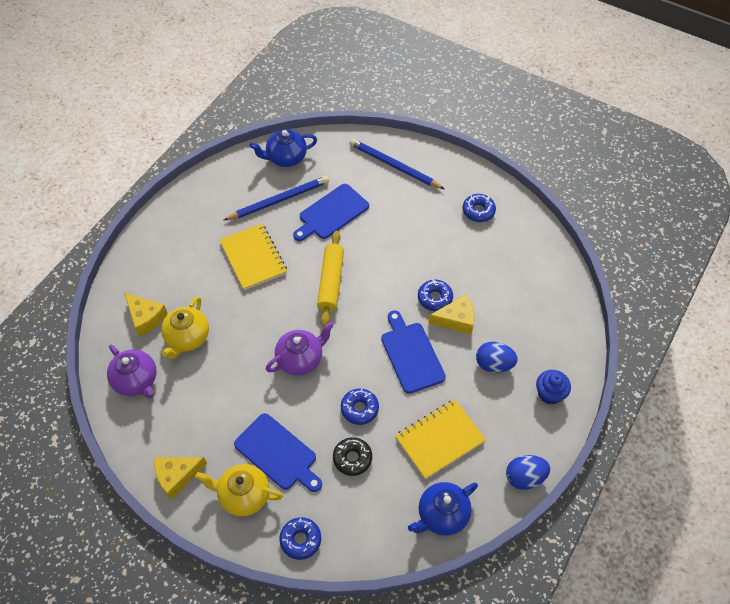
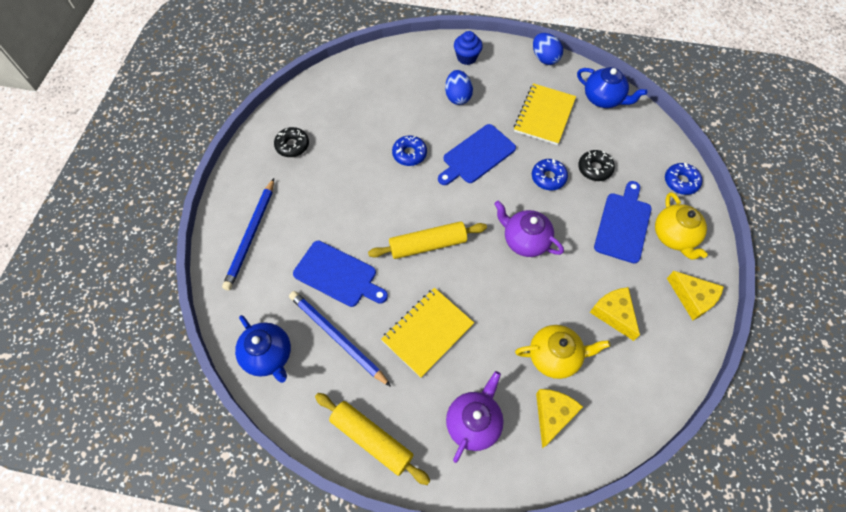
camera: 110 degrees left, 5 degrees up
purple teapot [107,344,157,398] -> purple teapot moved to [446,371,504,463]
yellow notebook [395,399,486,479] -> yellow notebook turned 75 degrees clockwise [514,83,576,145]
yellow cheese [428,295,474,335] -> yellow cheese moved to [590,287,640,341]
blue donut [463,194,496,222] -> black donut [274,127,309,157]
none -> yellow rolling pin [315,393,430,485]

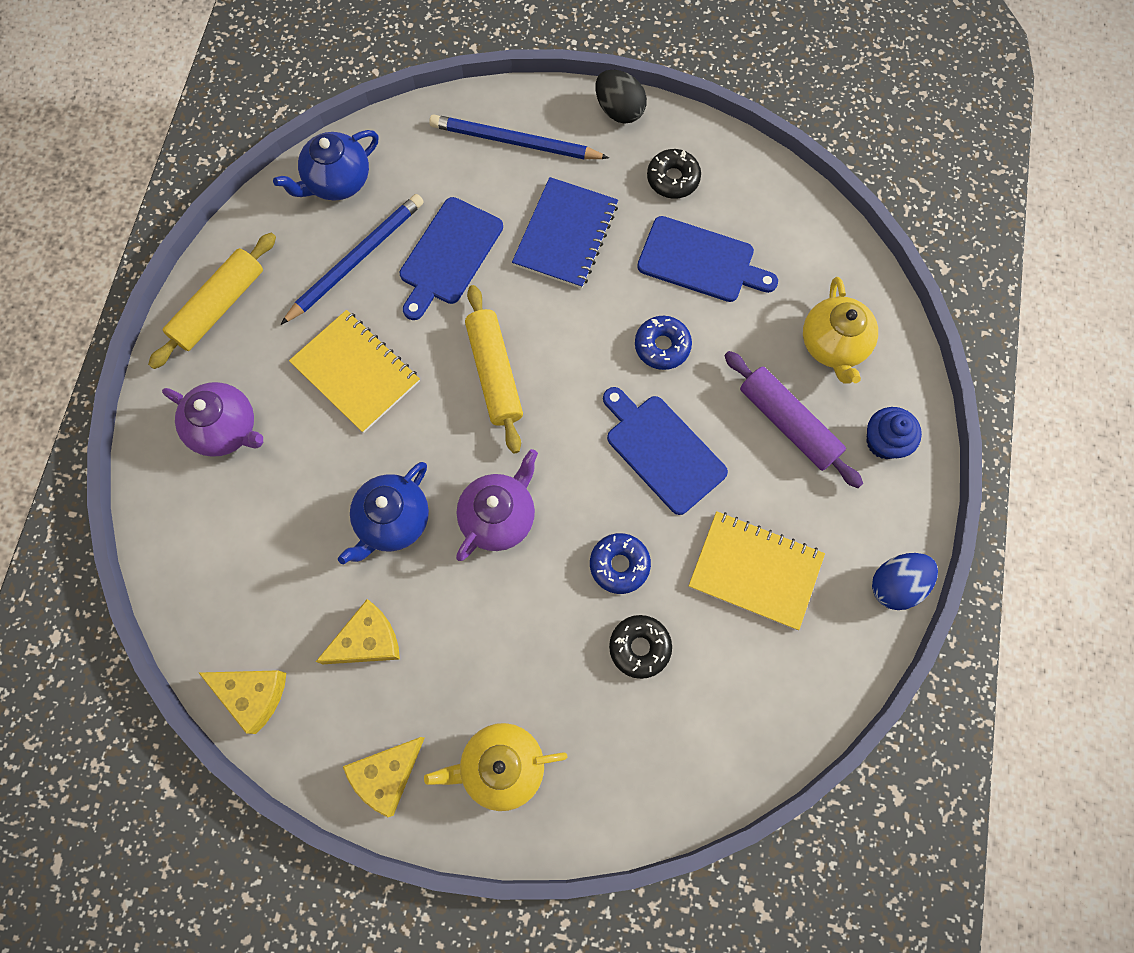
camera: 90 degrees right, 10 degrees up
blue egg [445,70,473,105] -> purple rolling pin [724,351,863,488]
yellow teapot [515,325,610,379] -> yellow teapot moved to [803,277,878,384]
yellow cheese [536,389,583,448] -> yellow cheese moved to [199,670,286,734]
blue teapot [577,67,647,108] -> blue teapot moved to [338,462,429,564]
blue cutting board [594,181,652,264] -> blue cutting board moved to [637,216,778,302]
blue donut [665,163,702,195] -> none
none -> blue notebook [512,177,618,289]
none -> black egg [595,70,647,124]

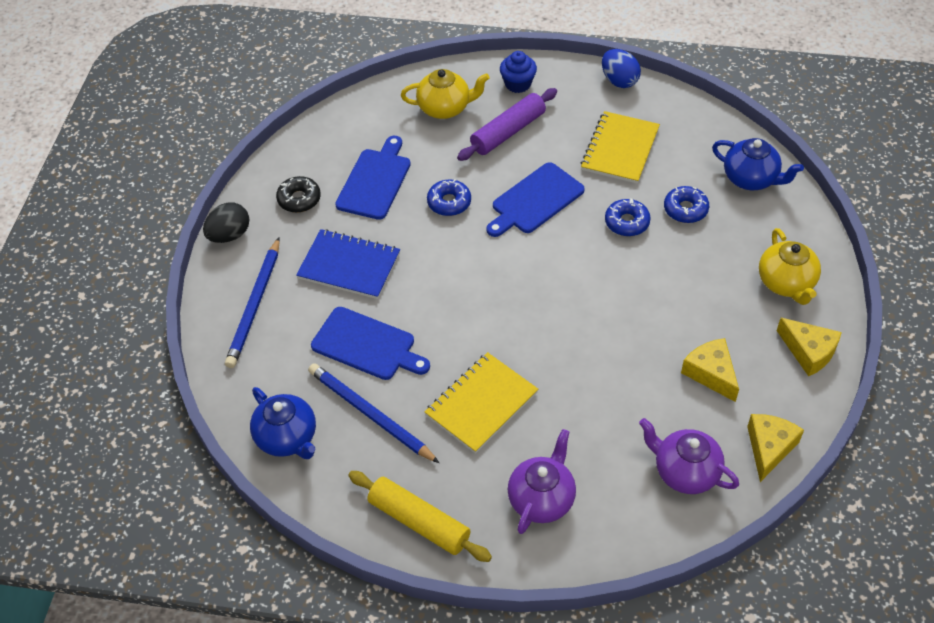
camera: 90 degrees left, 20 degrees down
blue teapot [338,462,429,564] -> blue teapot moved to [712,138,804,190]
purple teapot [456,449,538,561] -> purple teapot moved to [639,418,739,494]
yellow rolling pin [465,285,523,453] -> none
black donut [609,615,672,679] -> blue donut [664,186,709,223]

